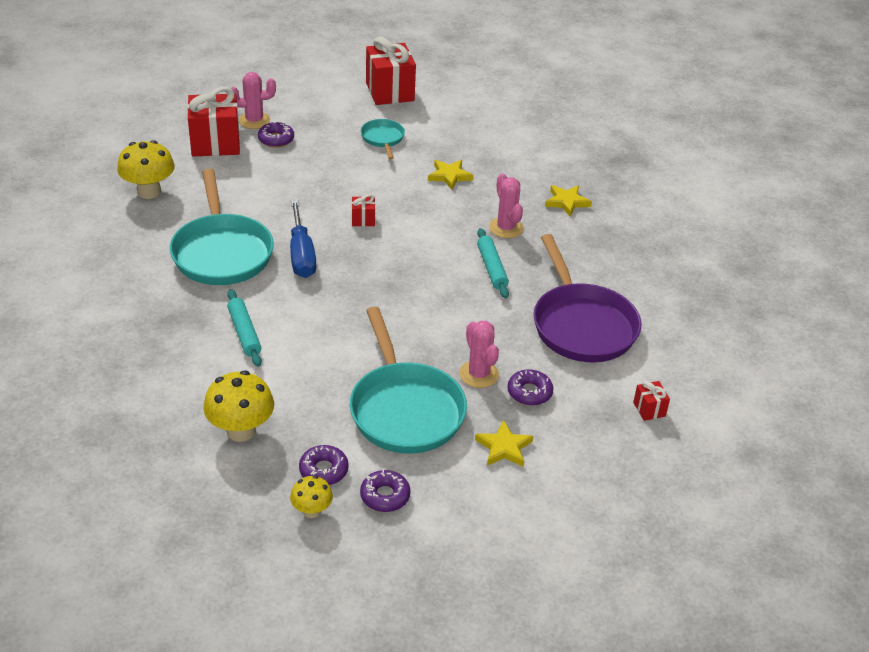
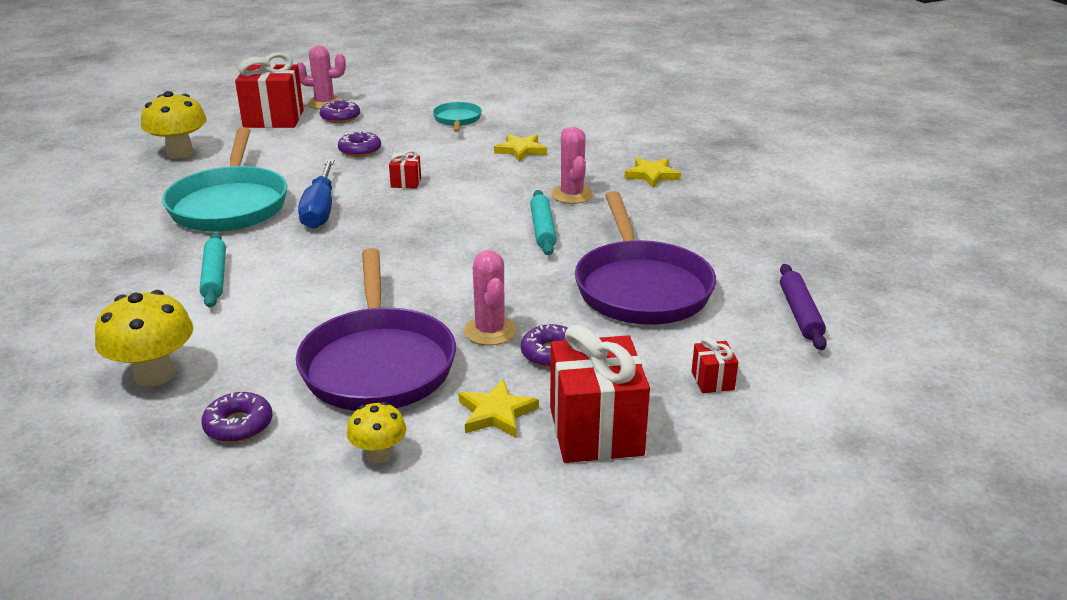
camera: 10 degrees right, 10 degrees down
yellow mushroom [290,476,333,518] -> yellow mushroom moved to [347,402,406,463]
turquoise pan [350,307,467,454] -> purple pan [296,248,456,411]
purple donut [360,470,411,512] -> purple donut moved to [338,130,381,157]
red gift [366,37,416,105] -> red gift moved to [550,324,650,463]
none -> purple rolling pin [780,264,827,350]

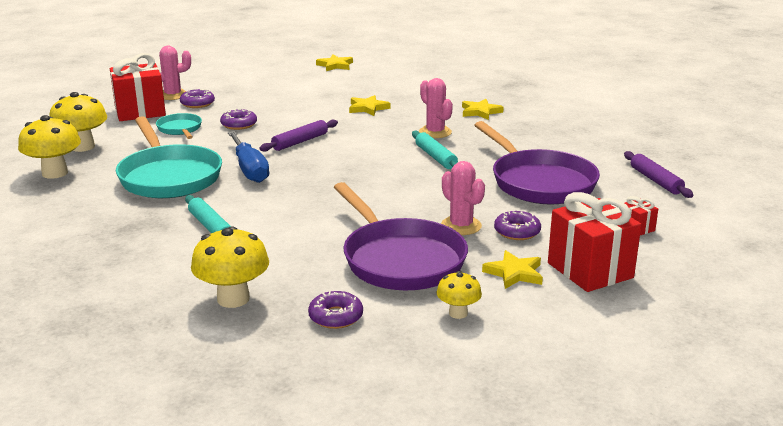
camera: 20 degrees left, 5 degrees down
red gift [389,150,421,189] -> purple rolling pin [259,120,338,152]
turquoise pan [433,102,482,132] -> turquoise pan moved to [156,113,202,139]
none -> yellow mushroom [18,115,81,179]
none -> yellow star [316,55,353,71]

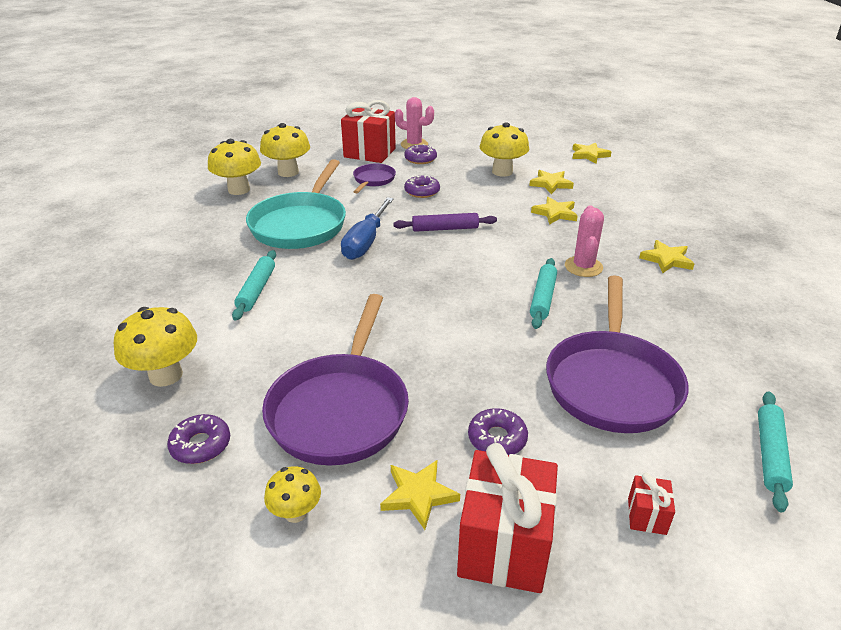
camera: 40 degrees right, 10 degrees up
turquoise pan [156,113,202,139] -> purple pan [353,164,396,193]
pink cactus [441,161,485,235] -> none
purple rolling pin [624,151,693,198] -> turquoise rolling pin [758,391,793,512]
none -> yellow mushroom [480,122,529,177]
none -> yellow star [529,170,574,194]

